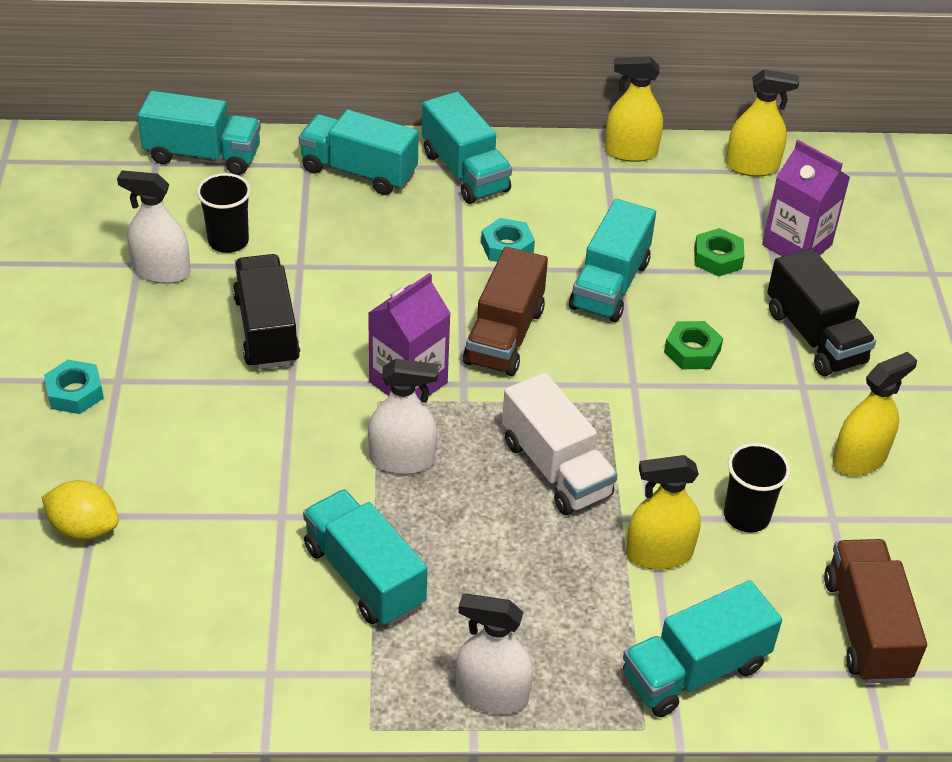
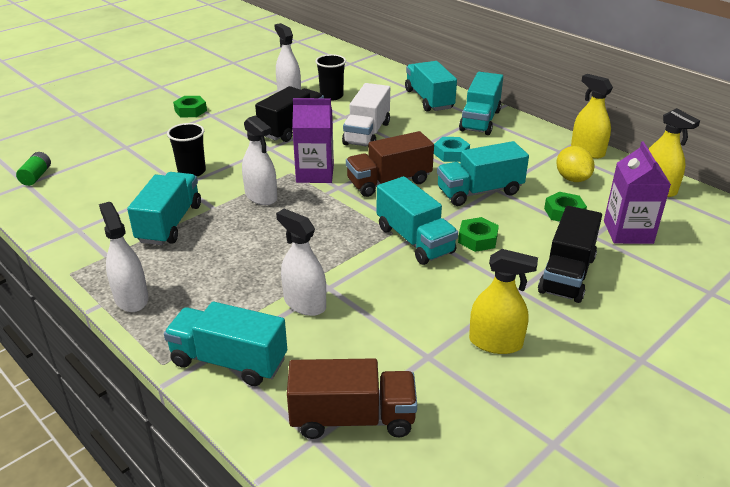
camera: 50 degrees right, 10 degrees down
yellow lemon [42,480,119,541] -> yellow lemon moved to [556,146,595,182]
turquoise nut [44,359,104,414] -> green nut [173,96,207,117]
turquoise truck [138,91,261,175] -> turquoise truck moved to [376,176,458,265]
white truck [502,372,617,515] -> white truck moved to [342,83,390,146]
yellow spray bottle [626,455,701,570] -> white spray bottle [276,209,326,316]
black cup [724,443,791,533] -> black cup moved to [167,123,206,176]
brown truck [824,539,927,683] -> brown truck turned 45 degrees clockwise [287,358,417,439]
none -> green battery [16,152,51,186]

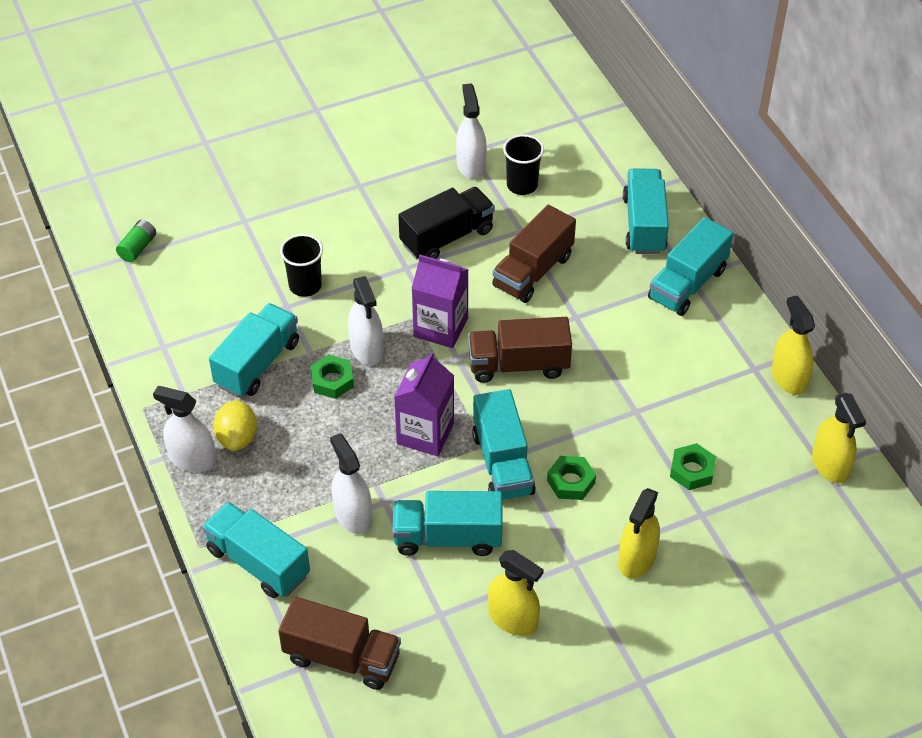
camera: 20 degrees right, 15 degrees up
white spray bottle [99,202,148,312] -> white spray bottle turned 60 degrees counterclockwise [153,386,216,472]
green nut [173,96,207,117] -> green nut moved to [310,355,354,399]
white truck [342,83,390,146] -> brown truck [492,205,576,303]
turquoise nut [434,137,470,162] -> none
turquoise truck [437,141,529,206] -> turquoise truck moved to [392,491,503,556]
black truck [538,206,602,303] -> yellow spray bottle [618,488,660,578]
yellow lemon [556,146,595,182] -> yellow lemon moved to [213,399,257,451]
purple carton [604,141,671,244] -> purple carton moved to [394,352,454,456]

